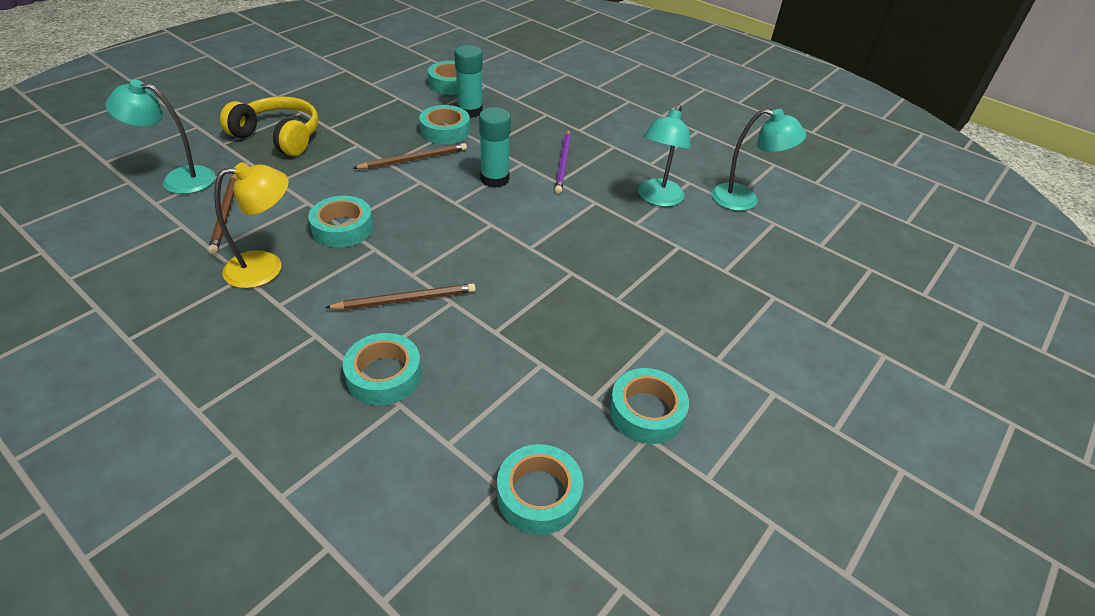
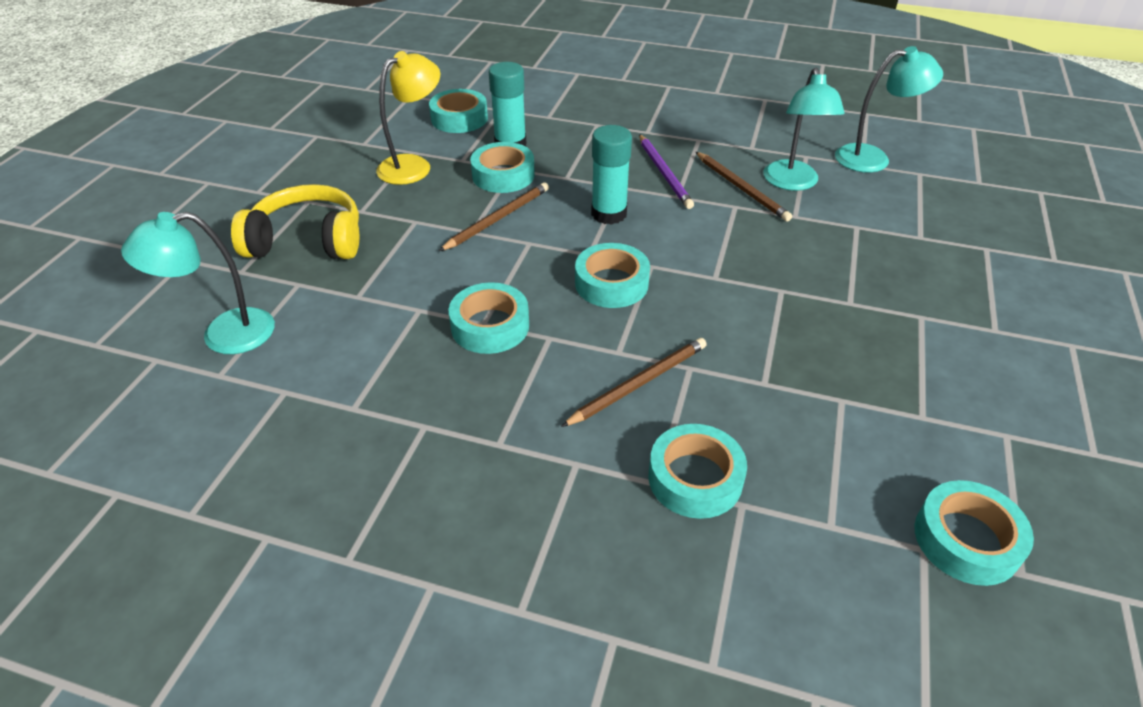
camera: 20 degrees left, 0 degrees up
brown pencil [208,174,237,254] -> brown pencil moved to [696,152,792,222]
yellow lamp [214,162,289,288] -> yellow lamp moved to [376,51,440,185]
turquoise tape [609,368,689,444] -> turquoise tape moved to [575,243,650,308]

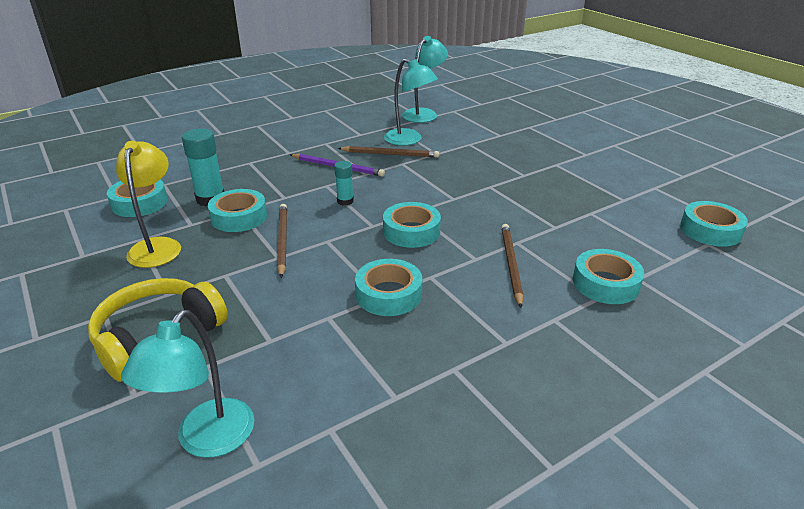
camera: 50 degrees left, 10 degrees down
turquoise glue stick [591,125,632,225] -> turquoise glue stick [334,161,354,206], size x0.58

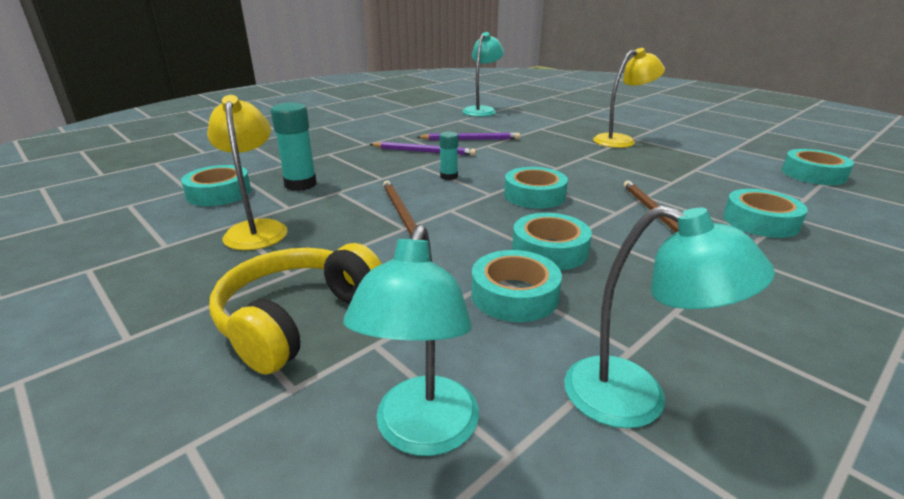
camera: 10 degrees left, 5 degrees down
turquoise tape [208,189,267,232] -> turquoise tape moved to [472,250,562,322]
brown pencil [338,146,440,158] -> purple pencil [417,133,520,140]
turquoise lamp [384,58,438,146] -> turquoise lamp moved to [564,206,775,429]
none -> yellow lamp [593,48,665,148]

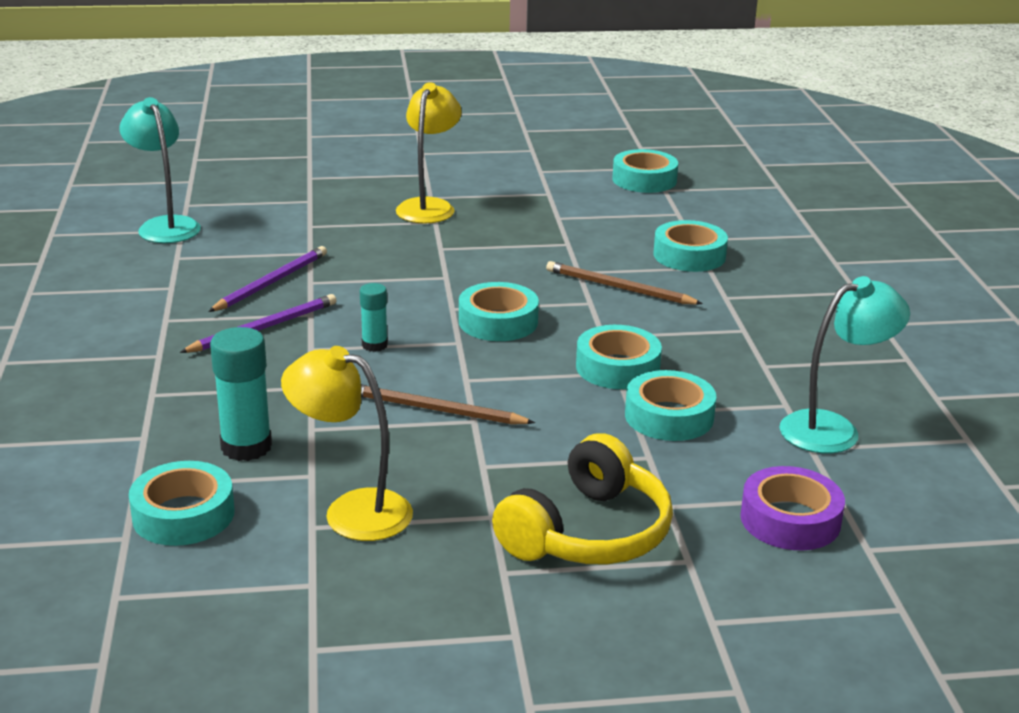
camera: 55 degrees left, 0 degrees up
yellow headphones [209,243,382,375] -> yellow headphones turned 120 degrees counterclockwise [492,433,673,564]
turquoise lamp [344,224,479,456] -> purple tape [740,466,845,550]

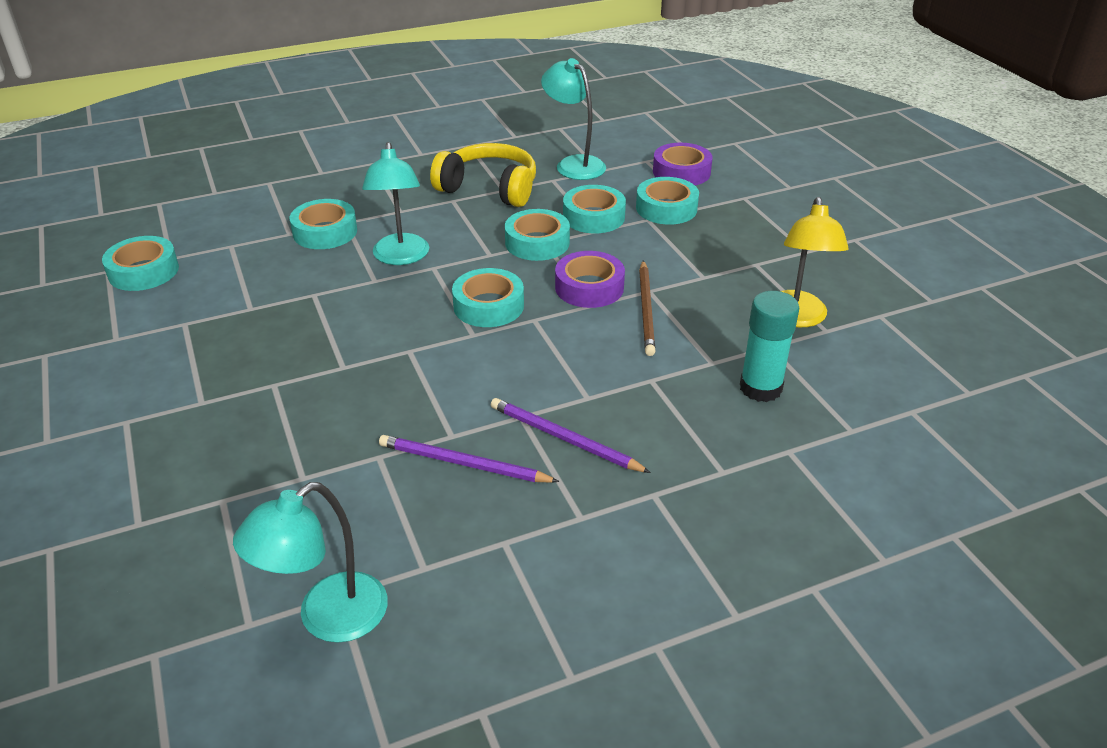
camera: 105 degrees left, 10 degrees up
turquoise tape [129,461,235,546] -> turquoise tape moved to [636,177,699,225]
turquoise glue stick [360,283,388,352] -> none
yellow lamp [396,82,462,223] -> none
yellow headphones [492,433,673,564] -> yellow headphones moved to [430,143,536,207]
brown pencil [546,261,703,305] -> turquoise lamp [362,142,429,265]
none -> purple tape [555,251,625,308]

